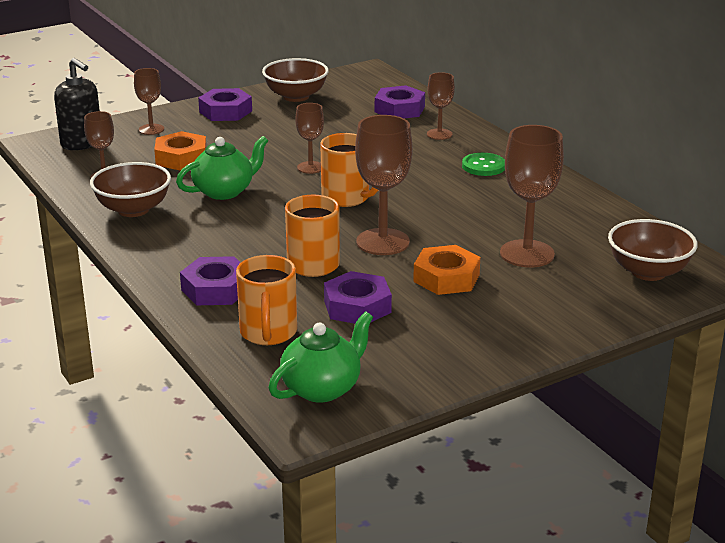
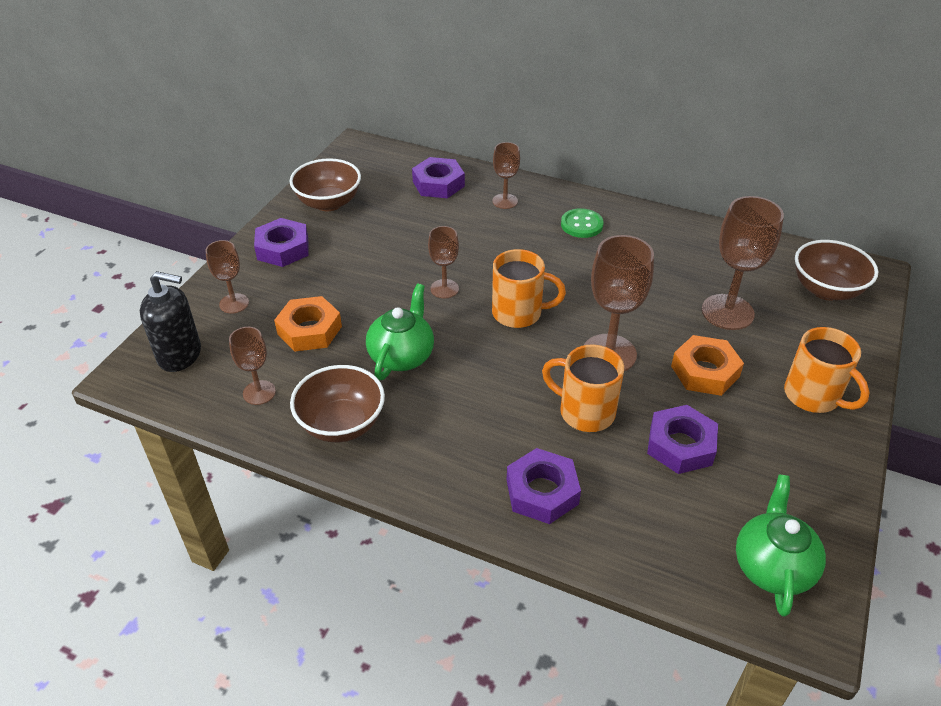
camera: 35 degrees left, 15 degrees up
orange mug [236,255,297,345] -> orange mug moved to [784,327,870,413]

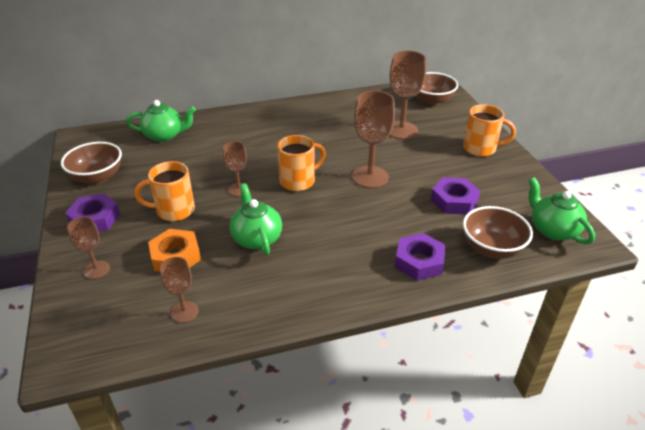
camera: 40 degrees left, 5 degrees down
black soap dispenser [140,271,201,372] -> none
brown bowl [290,365,385,442] -> brown bowl moved to [463,206,533,259]
purple nut [412,157,465,198] -> green teapot [126,100,196,142]
brown goblet [493,142,520,209] -> none
orange mug [542,344,624,432] -> orange mug moved to [134,161,195,221]
green button [561,208,604,238] -> none
orange nut [671,335,744,396] -> none

